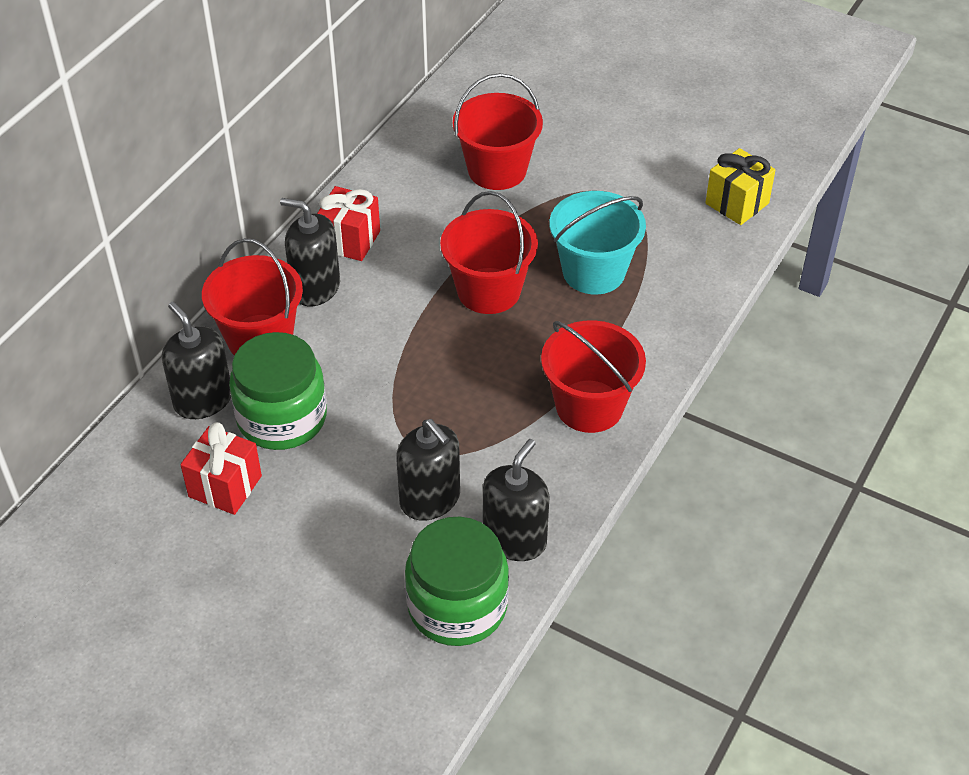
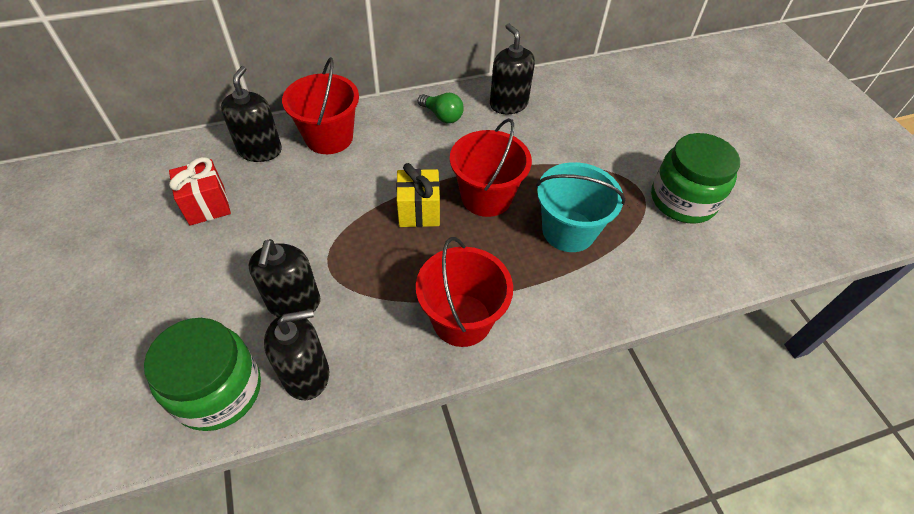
camera: 40 degrees right, 5 degrees up
green jar [229,332,327,450] -> green jar moved to [651,133,740,224]
black soap dispenser [280,198,340,306] -> black soap dispenser moved to [490,23,535,114]
red gift [317,186,380,261] -> green light bulb [418,93,464,123]
red bucket [453,73,543,190] -> none
yellow gift [705,148,776,225] -> yellow gift moved to [396,163,440,227]

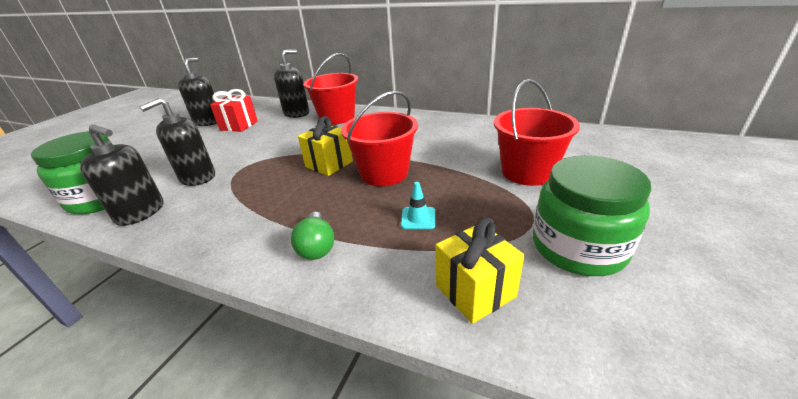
camera: 45 degrees right, 20 degrees down
red bucket [416,237,513,347] -> red bucket moved to [494,79,580,186]
green light bulb [418,93,464,123] -> green light bulb moved to [291,212,334,260]
black soap dispenser [490,23,535,114] -> black soap dispenser moved to [178,58,217,126]
turquoise bucket [536,162,626,252] -> turquoise traffic cone [401,182,435,229]
none -> yellow gift [436,217,524,324]

